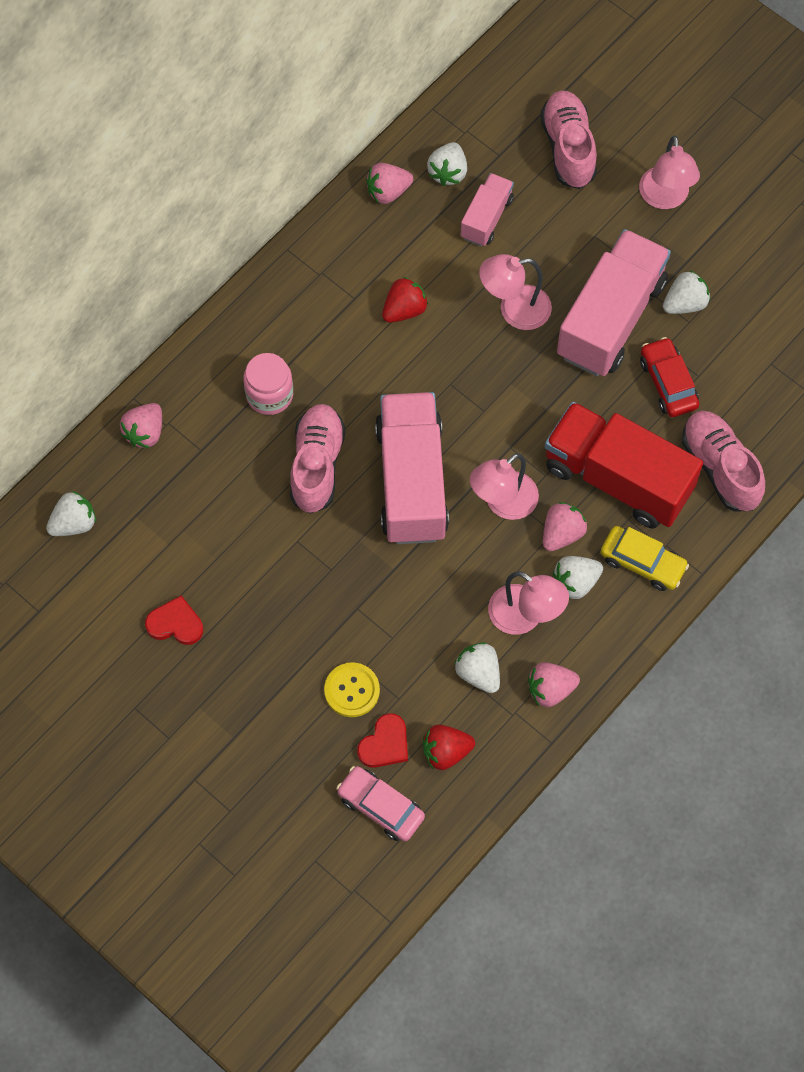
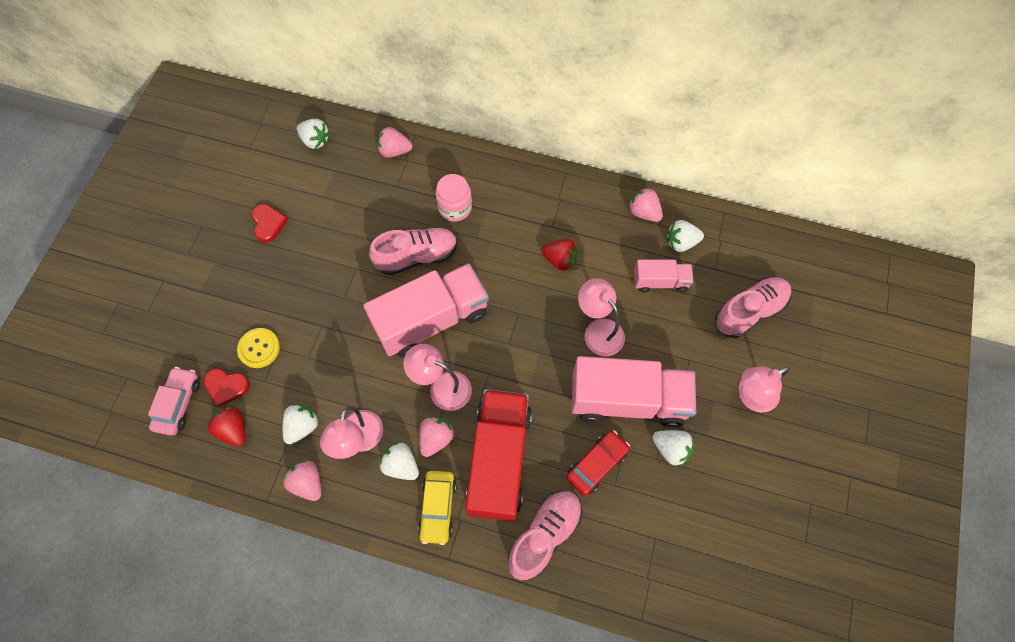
camera: 65 degrees right, 0 degrees up
pink strawberry [543,502,588,551] -> pink strawberry turned 75 degrees counterclockwise [419,416,454,457]

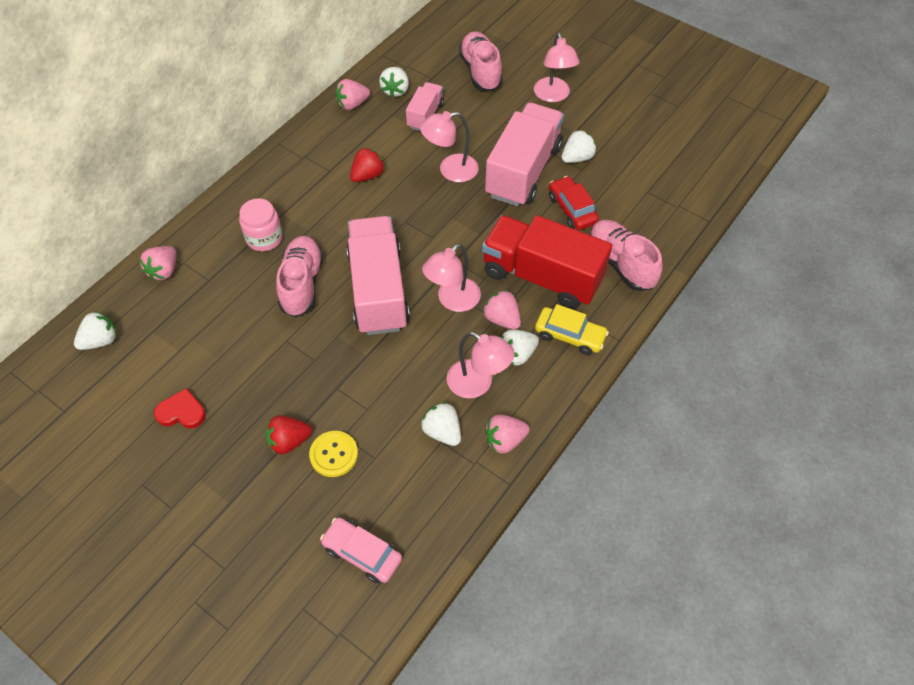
camera: 70 degrees left, 10 degrees down
red heart [203,369,250,407] -> none
red strawberry [207,407,245,447] -> red strawberry moved to [266,415,312,455]

